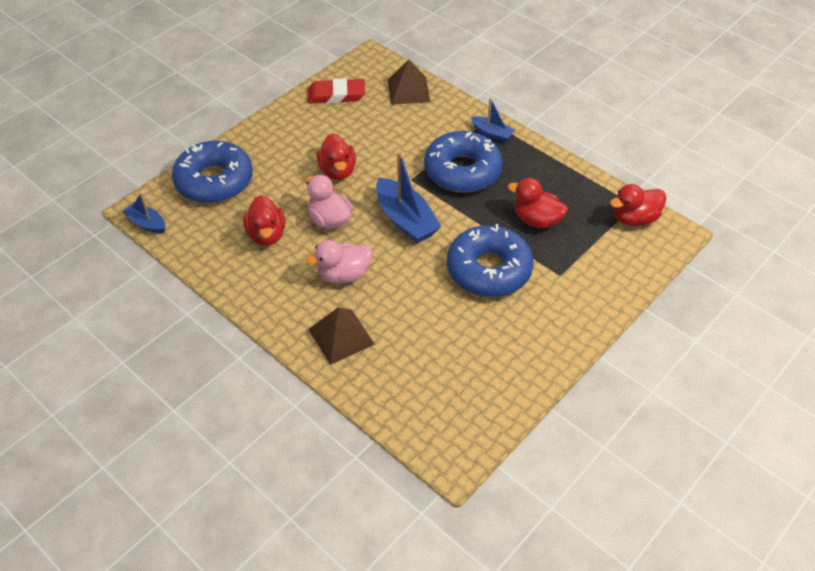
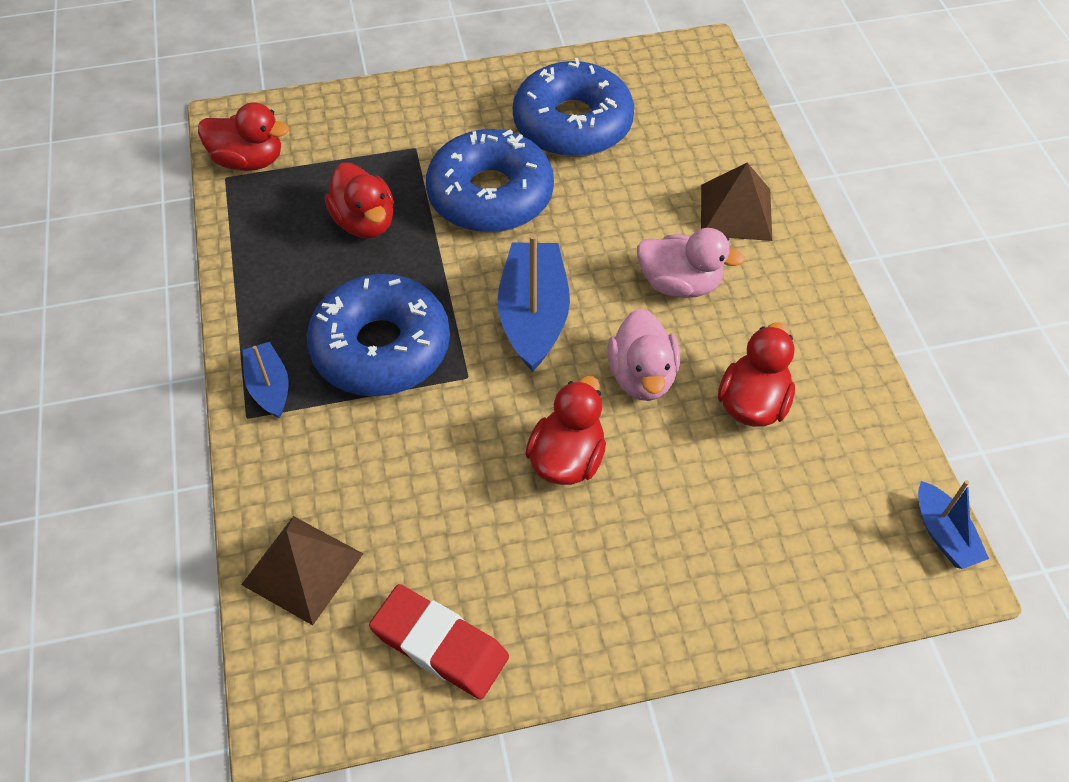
camera: 145 degrees left, 5 degrees up
blue donut [172,141,253,203] -> blue donut moved to [513,58,634,157]

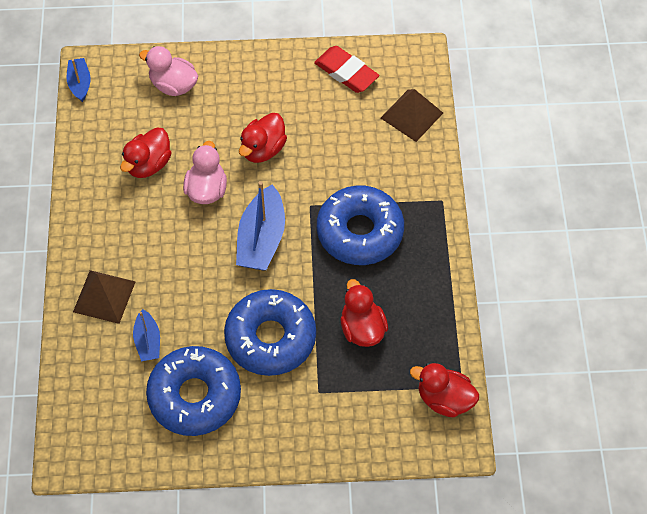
camera: 170 degrees left, 5 degrees up
blue boat [243,342,289,419] -> blue boat moved to [133,309,160,361]
pink duck [637,228,745,298] -> pink duck moved to [139,46,198,96]

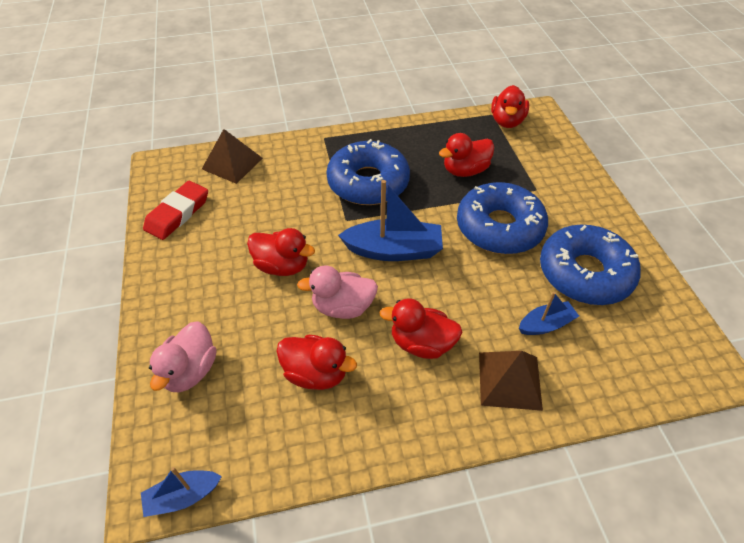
camera: 100 degrees left, 10 degrees down
none -> red duck [379,298,462,359]

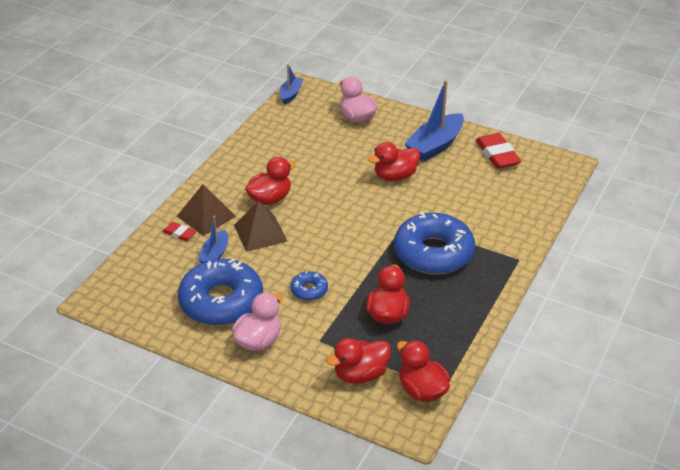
camera: 130 degrees right, 10 degrees down
brown pyramid [202,129,263,184] -> brown pyramid moved to [234,201,288,252]
red duck [276,335,357,390] -> red duck moved to [326,338,391,384]
pink duck [297,265,378,319] -> pink duck moved to [232,293,283,351]
blue boat [338,180,443,261] -> blue boat moved to [404,80,464,162]
blue donut [457,182,548,254] -> blue donut [290,271,328,301], size x0.45
none -> red eraser [162,222,197,241]

